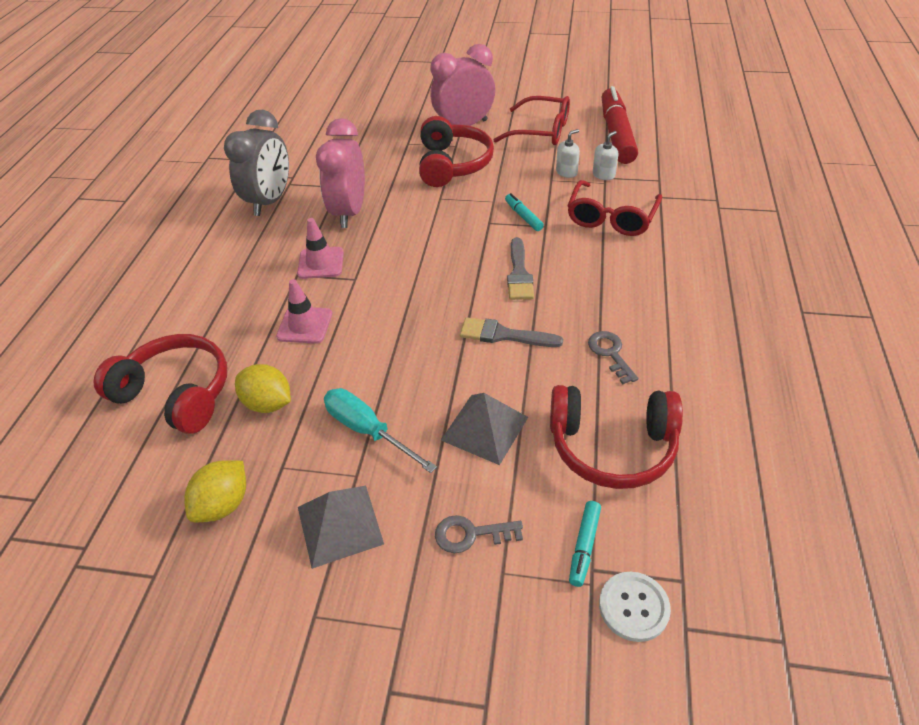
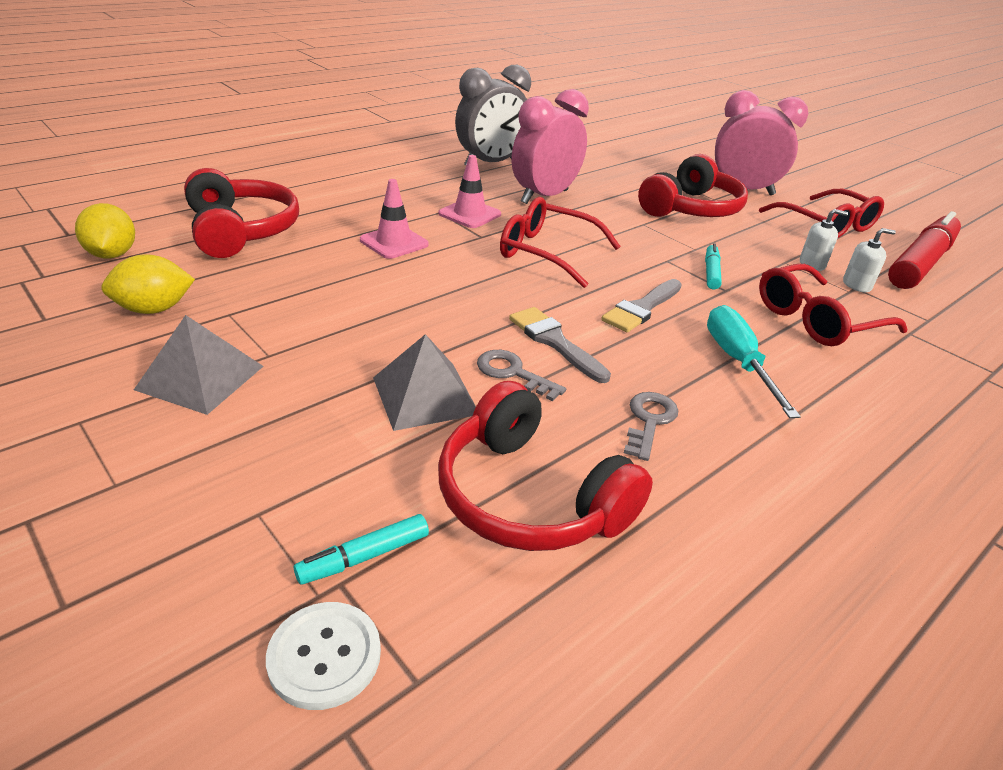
camera: 35 degrees right, 10 degrees down
yellow lemon [235,364,291,413] -> yellow lemon moved to [75,203,135,259]
turquoise screwdriver [324,388,437,473] -> turquoise screwdriver moved to [707,305,801,418]
grey key [435,515,523,553] -> grey key moved to [477,350,566,401]
none -> red glasses [500,197,621,288]

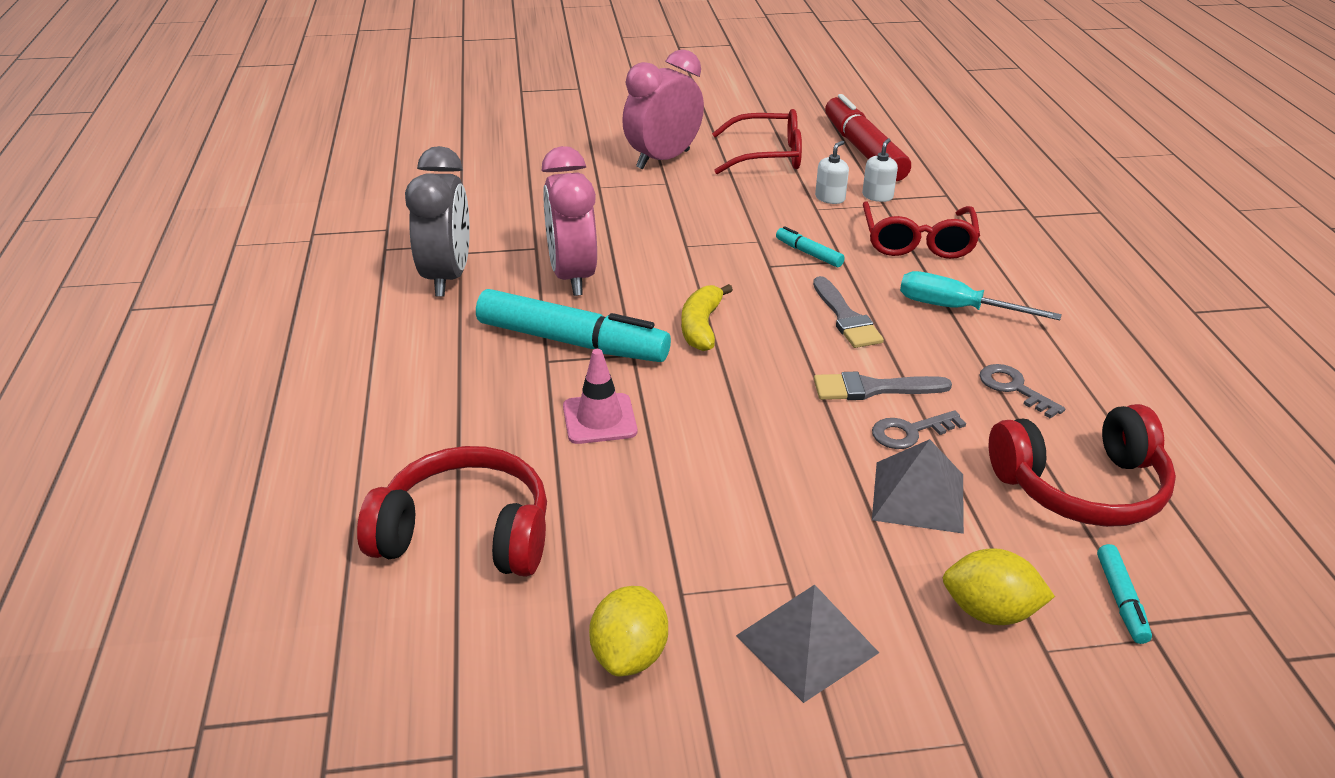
camera: 55 degrees left, 0 degrees up
yellow lemon [75,203,135,259] -> yellow lemon moved to [943,548,1055,625]
white button [266,602,381,710] -> none
pink traffic cone [438,155,501,228] -> turquoise marker [476,289,671,362]
red glasses [500,197,621,288] -> yellow banana [681,284,733,351]
red headphones [638,154,748,217] -> none

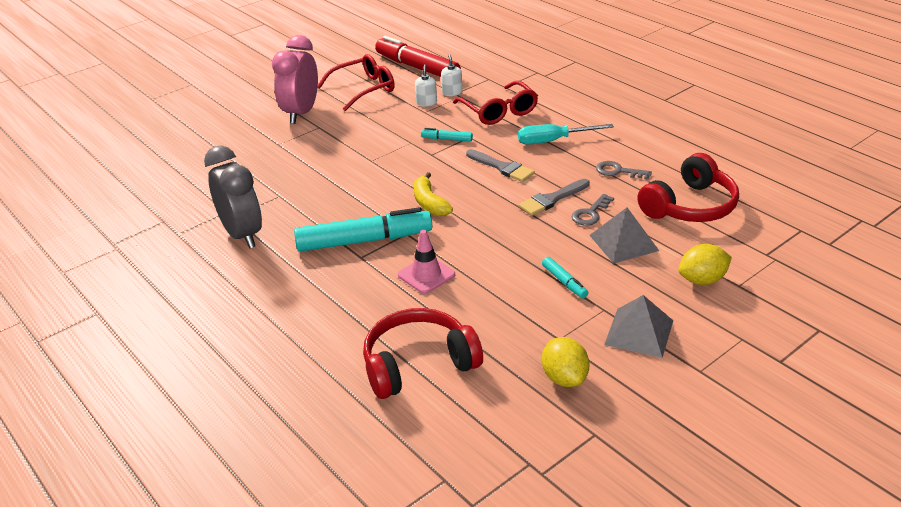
camera: 30 degrees left, 0 degrees up
pink clock [541,146,597,296] -> none
turquoise marker [1097,544,1152,644] -> turquoise marker moved to [542,257,588,298]

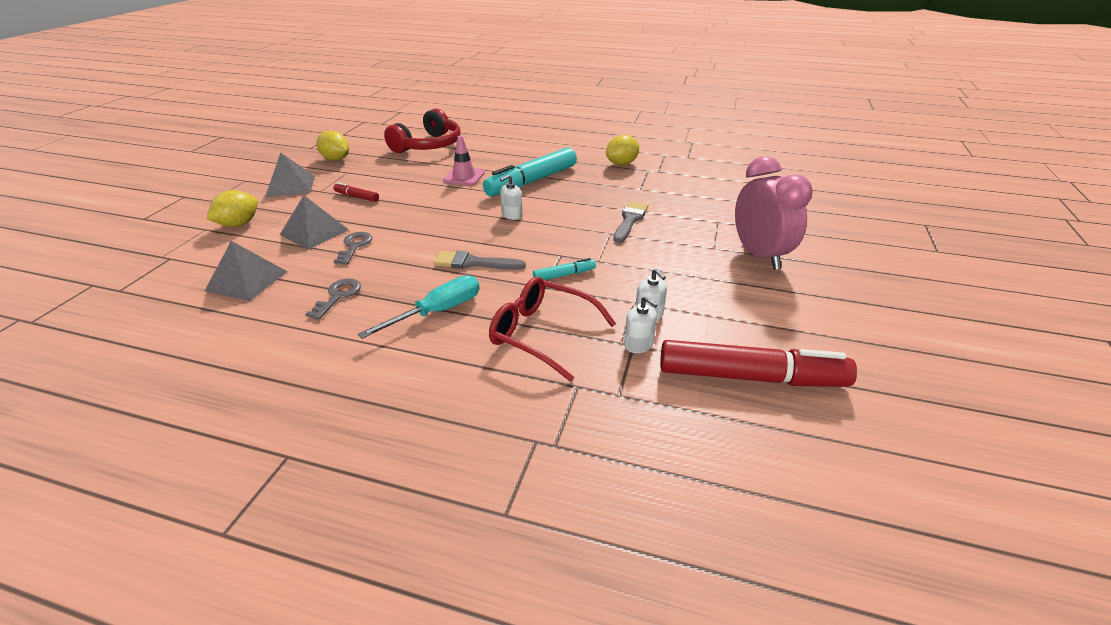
camera: 145 degrees right, 0 degrees up
grey clock [204,146,262,249] -> yellow lemon [606,135,639,165]
red glasses [318,54,395,111] -> none
yellow banana [414,172,453,216] -> white soap dispenser [500,174,523,220]
grey brush [519,179,590,216] -> grey brush moved to [613,201,649,243]
turquoise marker [542,257,588,298] -> red marker [333,182,379,202]
grey key [596,161,652,180] -> grey key turned 60 degrees counterclockwise [305,279,361,320]
red headphones [637,153,739,222] -> grey pyramid [205,241,288,301]

